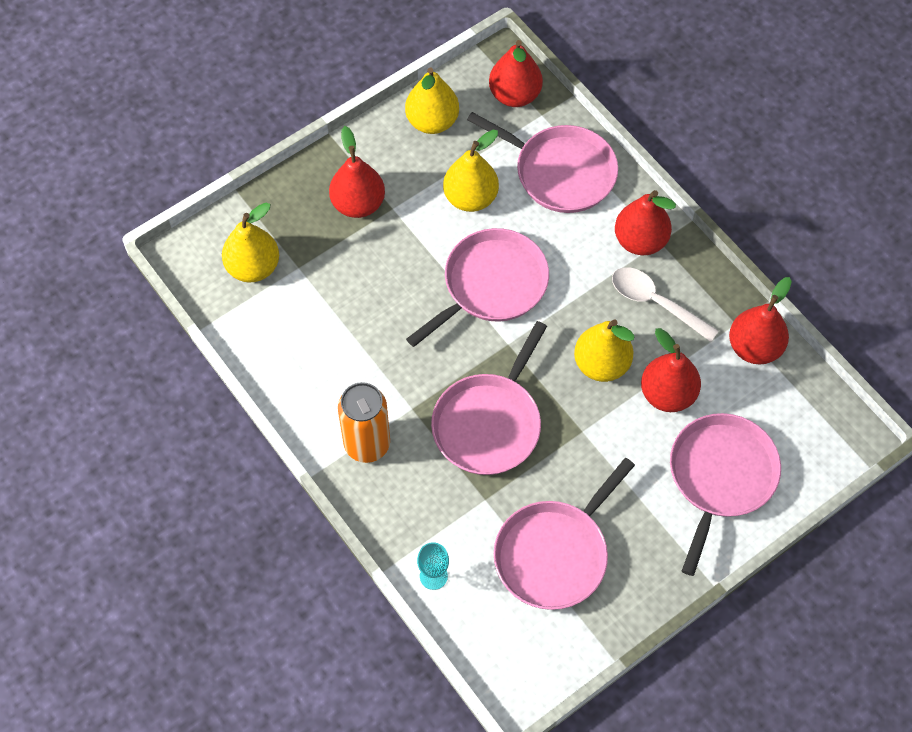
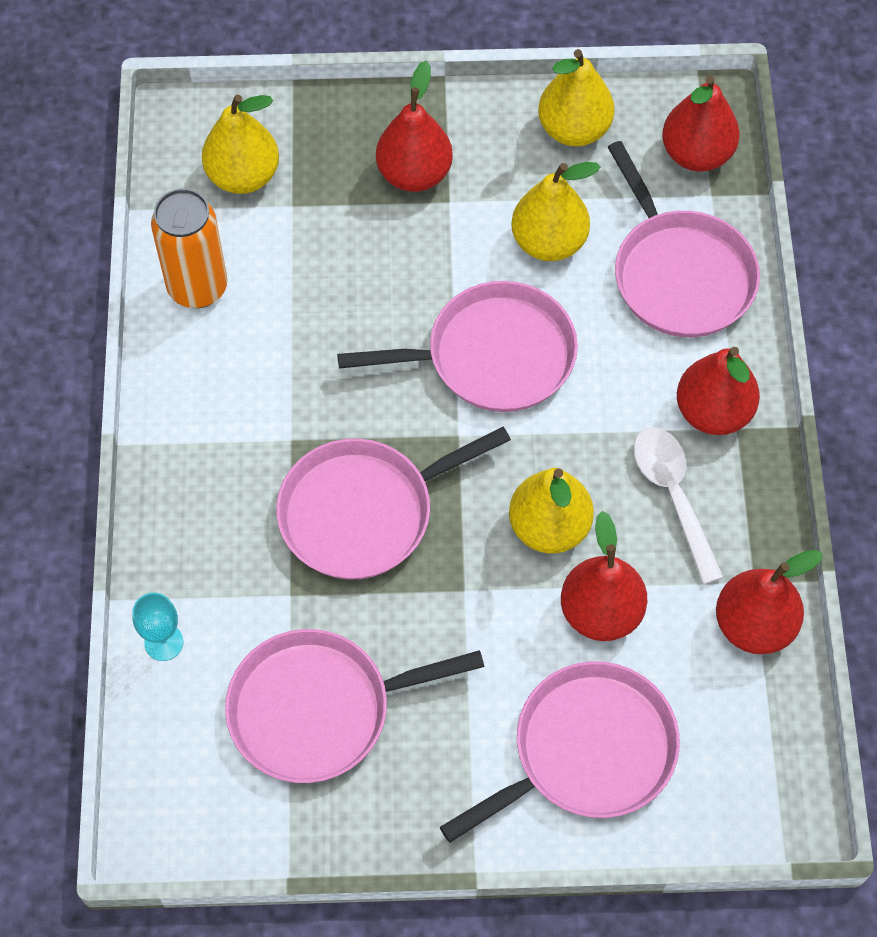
camera: 35 degrees right, 0 degrees up
orange can [338,382,390,463] -> orange can moved to [151,188,228,308]

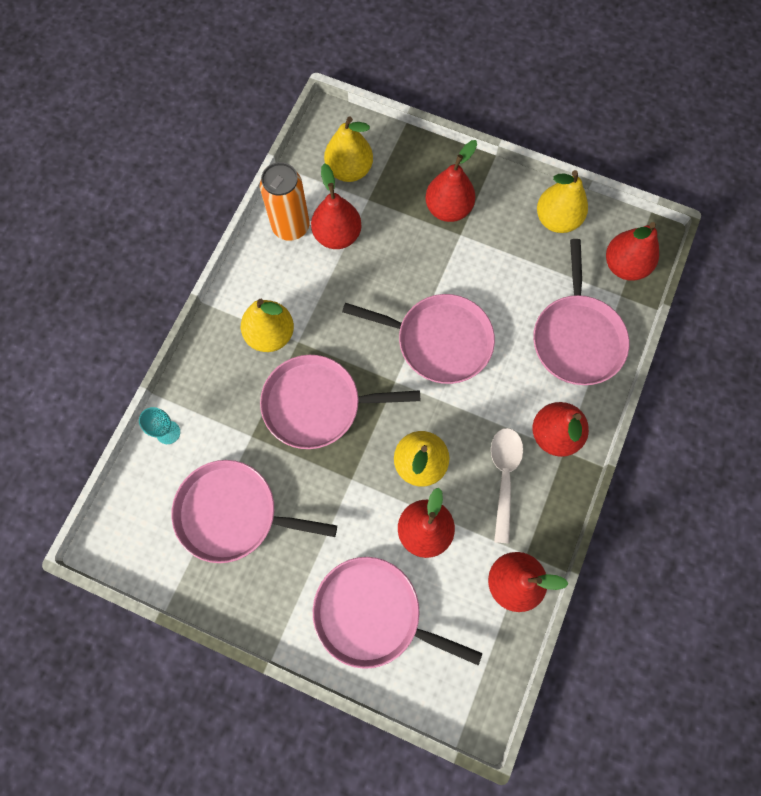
camera: 25 degrees right, 10 degrees up
pink pan [440,661,680,842] -> pink pan turned 150 degrees counterclockwise [313,557,482,669]
yellow pear [511,162,600,261] -> yellow pear moved to [241,299,294,352]
none -> red pear [311,163,361,249]

